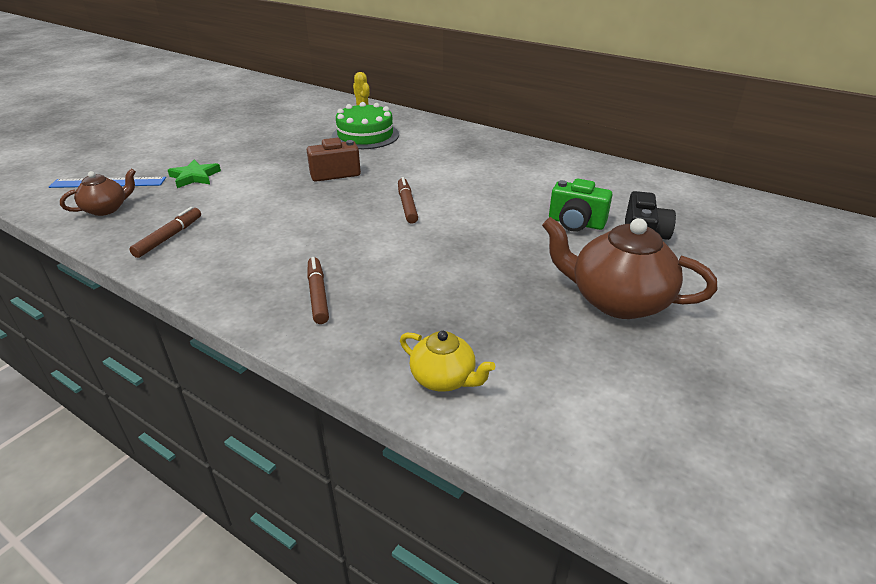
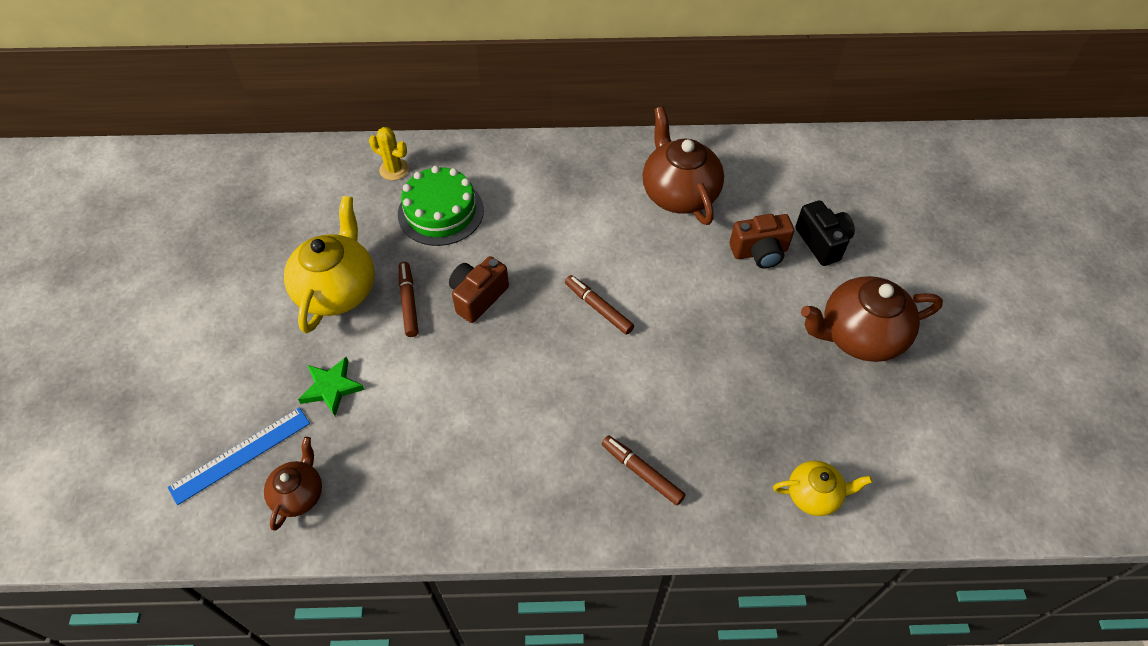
camera: 35 degrees left, 20 degrees up
brown marker [129,207,201,258] -> brown marker moved to [399,262,418,337]
green camera [549,179,612,231] -> brown camera [729,214,794,269]
none -> yellow teapot [284,196,375,333]
none -> brown teapot [643,107,724,225]

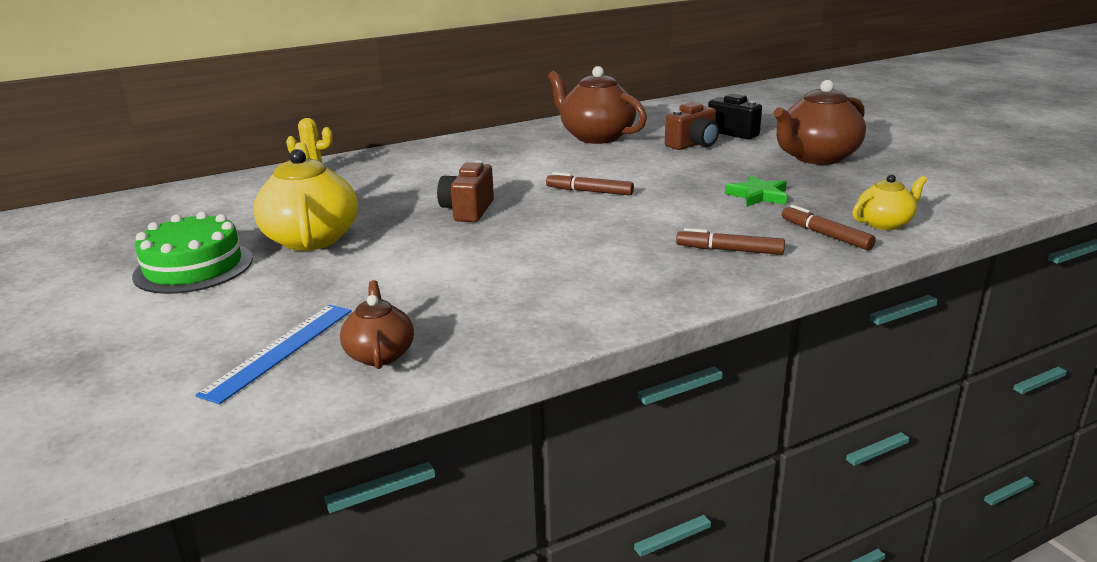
camera: 25 degrees left, 30 degrees down
green star [298,357,365,416] -> green star moved to [725,175,787,207]
green cake [398,166,484,246] -> green cake moved to [132,211,253,294]
brown marker [399,262,418,337] -> brown marker moved to [782,205,876,250]

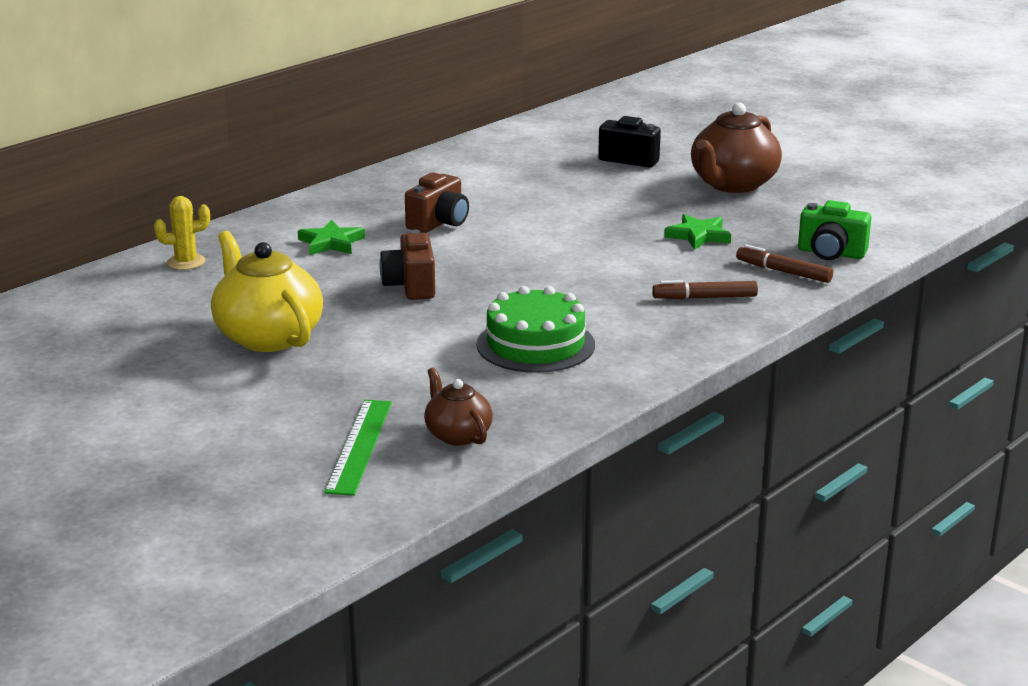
camera: 20 degrees left, 0 degrees up
green cake [132,211,253,294] -> green cake moved to [476,286,595,373]
blue ruler [195,305,352,404] -> green ruler [324,400,392,496]
brown marker [546,172,634,195] -> none
brown teapot [548,66,647,144] -> none
brown camera [665,102,719,150] -> brown camera moved to [405,172,469,233]
yellow teapot [852,174,927,230] -> green camera [798,200,871,260]
none -> green star [298,220,365,255]

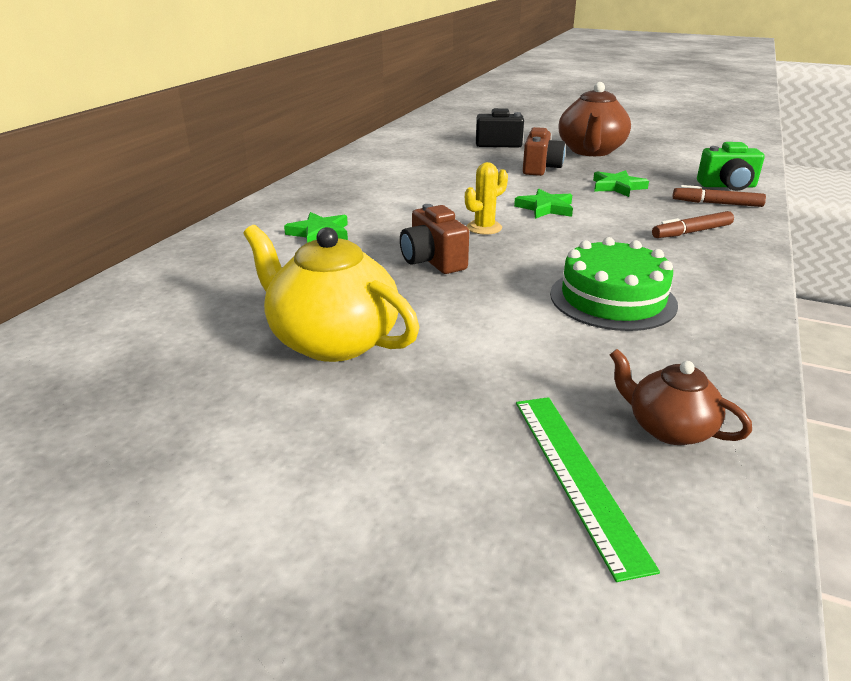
camera: 20 degrees left, 5 degrees up
yellow cactus [154,196,210,270] -> yellow cactus moved to [465,162,508,234]
brown camera [405,172,469,233] -> brown camera moved to [523,127,565,176]
none -> green star [514,189,573,219]

